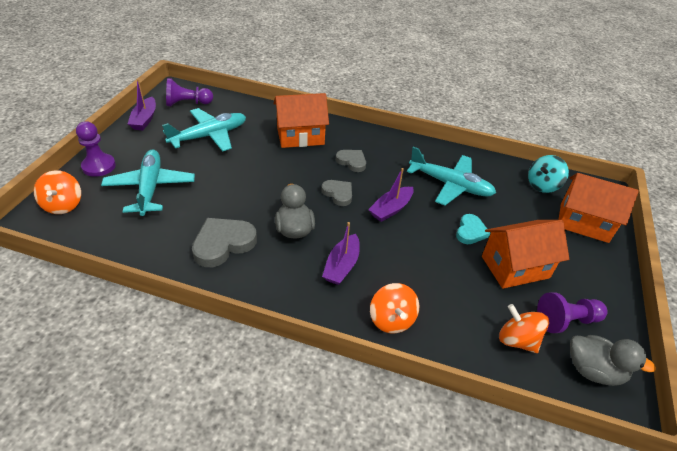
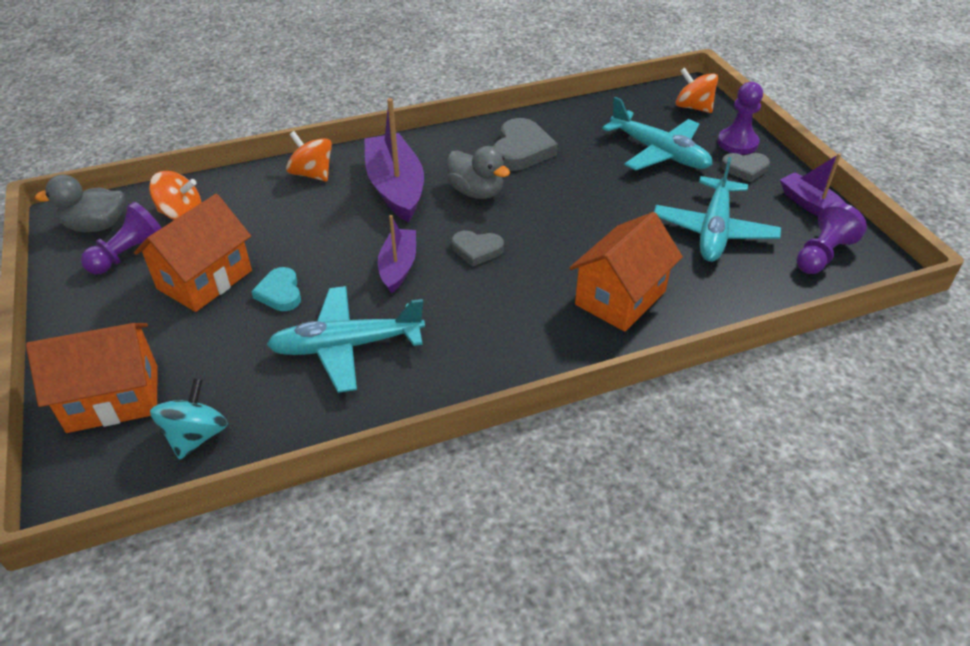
camera: 145 degrees right, 0 degrees up
purple boat [322,222,360,285] -> purple boat [364,98,424,223], size x1.66
grey heart [336,150,366,172] -> grey heart moved to [721,153,770,182]

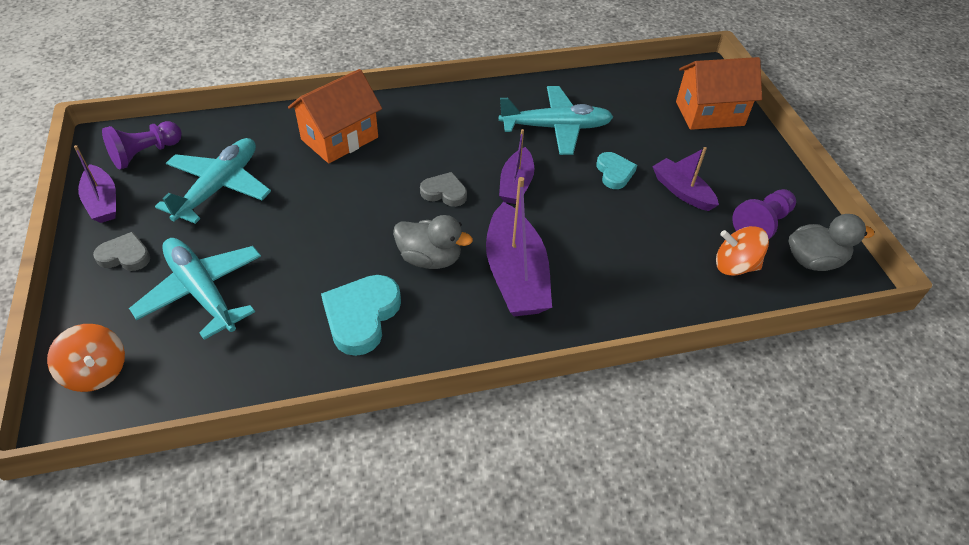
camera: 175 degrees left, 5 degrees up
orange house [134,194,252,312] -> purple boat [652,147,719,211]
turquoise spinning top [150,378,228,460] -> none
orange spinning top [286,131,332,182] -> none
grey duck [447,146,510,199] -> grey duck turned 150 degrees clockwise [393,215,473,269]
grey heart [493,118,558,171] -> turquoise heart [321,275,401,356]
purple pawn [718,82,763,155] -> none

